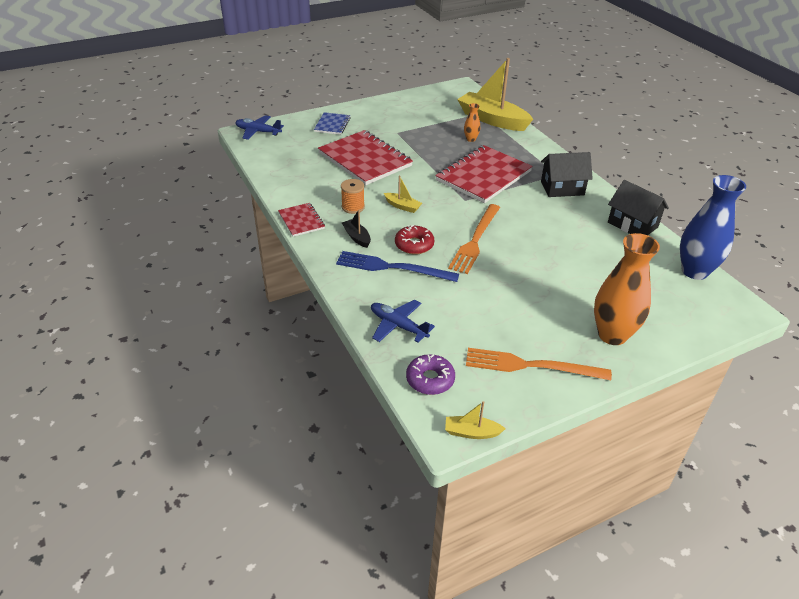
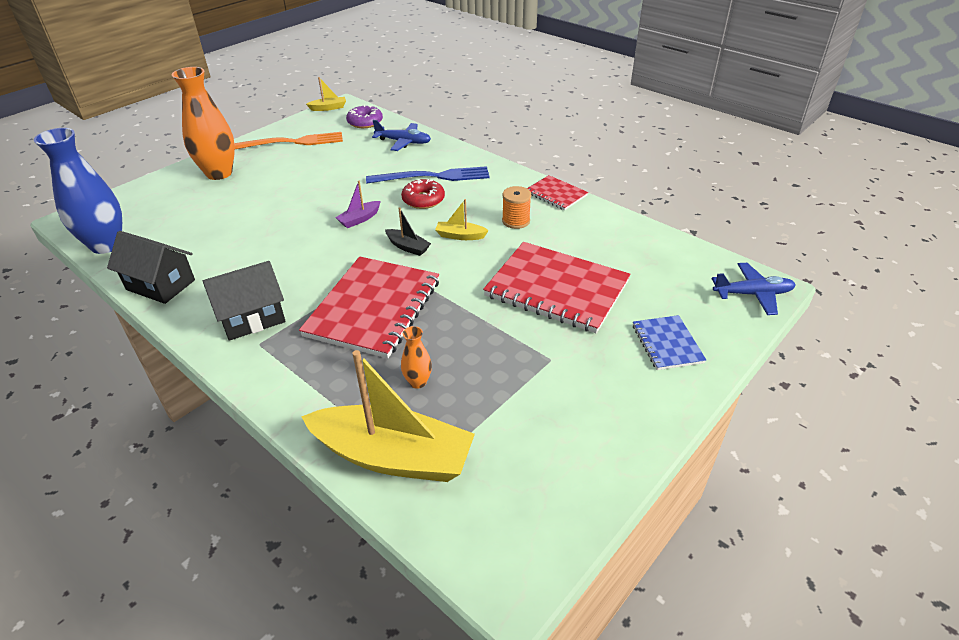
camera: 160 degrees right, 0 degrees up
black boat [342,210,371,248] -> black boat moved to [385,208,431,256]
orange fork [448,204,500,274] -> purple boat [335,181,381,228]

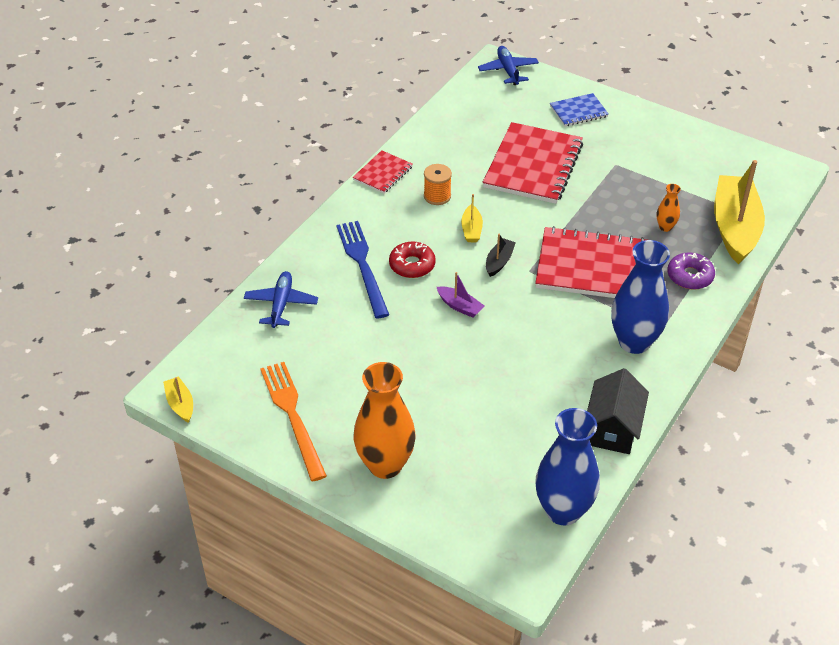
camera: 100 degrees left, 5 degrees up
black house [203,261,286,341] -> blue vase [611,240,670,354]
purple donut [346,105,383,128] -> purple donut moved to [667,252,715,289]

